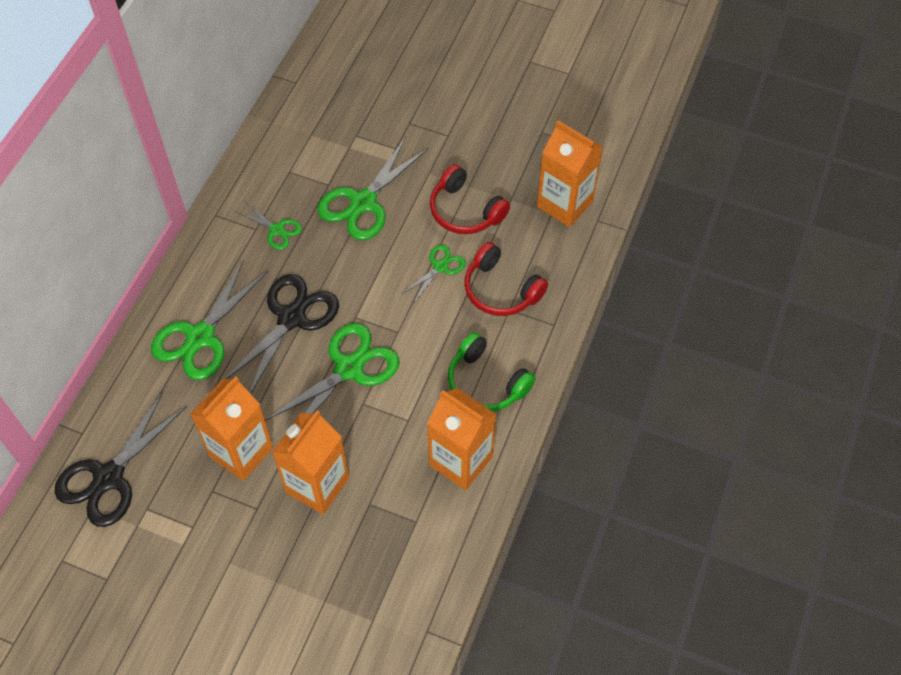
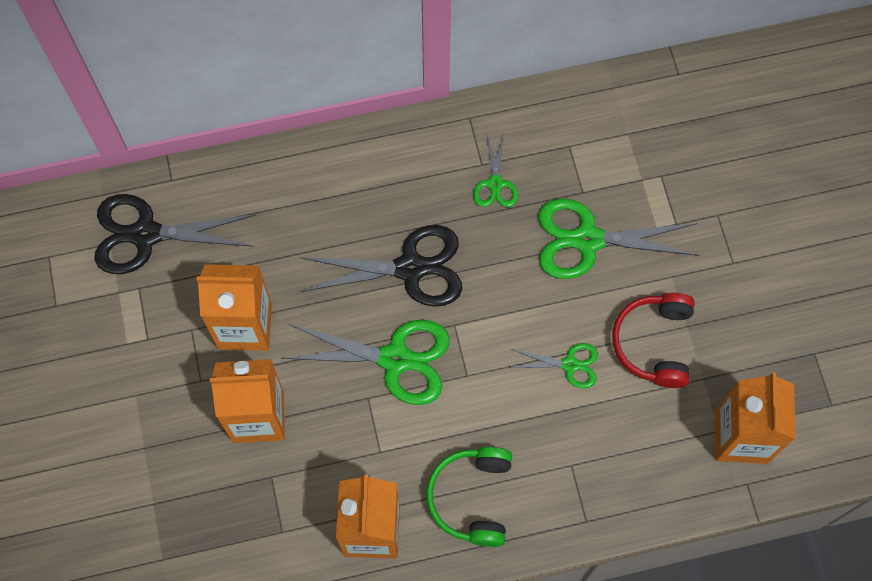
camera: 55 degrees right, 10 degrees up
green scissors [151,259,268,380] -> none
red headphones [464,242,548,316] -> none

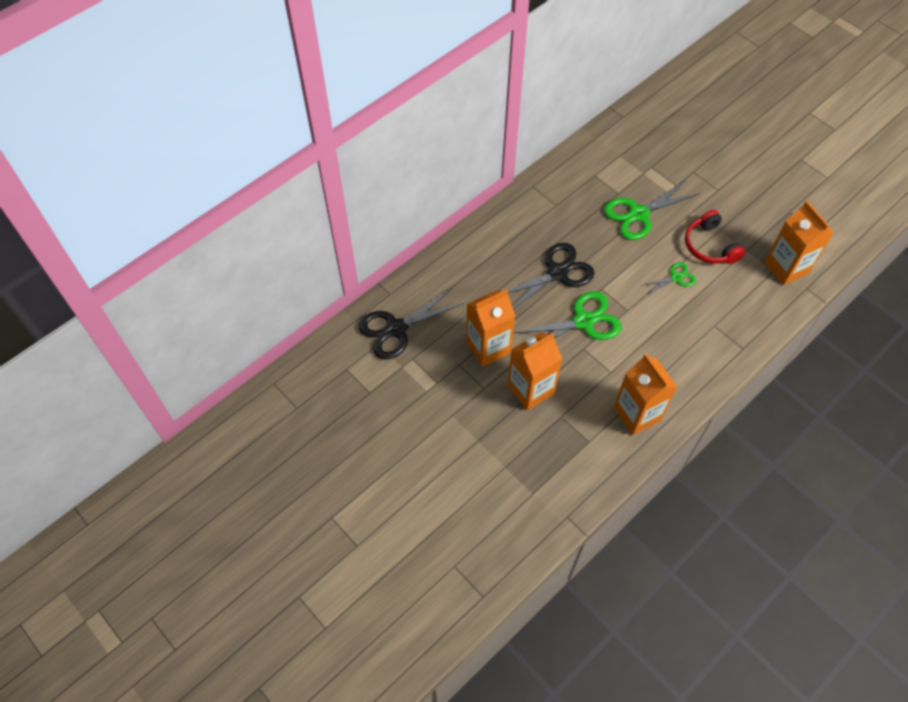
camera: 30 degrees left, 10 degrees down
green headphones [426,447,512,547] -> none
green scissors [473,132,518,207] -> none

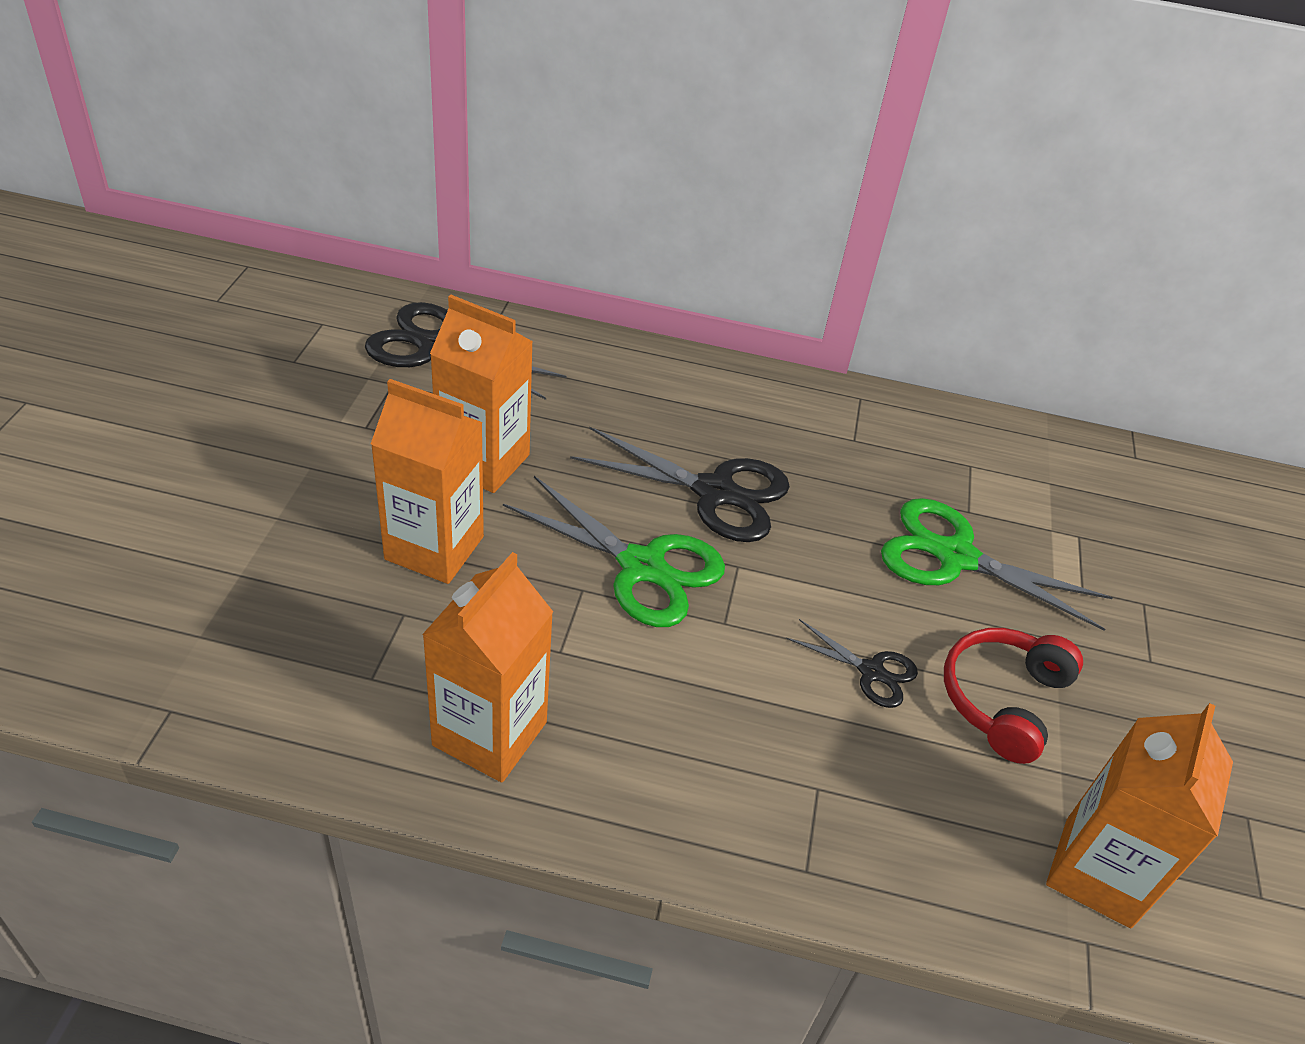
camera: 50 degrees right, 15 degrees down
green scissors [643,262,696,295] -> black scissors [786,619,918,708]

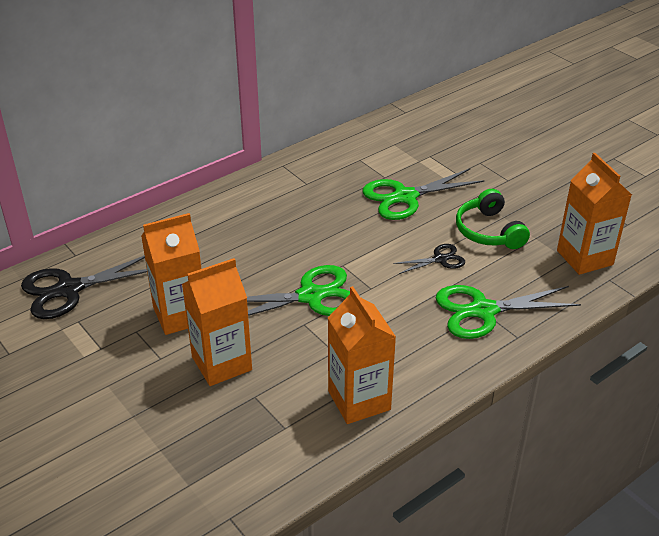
camera: 45 degrees left, 5 degrees down
black scissors [570,427,790,542] -> none
red headphones [944,628,1083,764] -> green headphones [456,189,530,249]
none -> green scissors [436,285,581,339]

